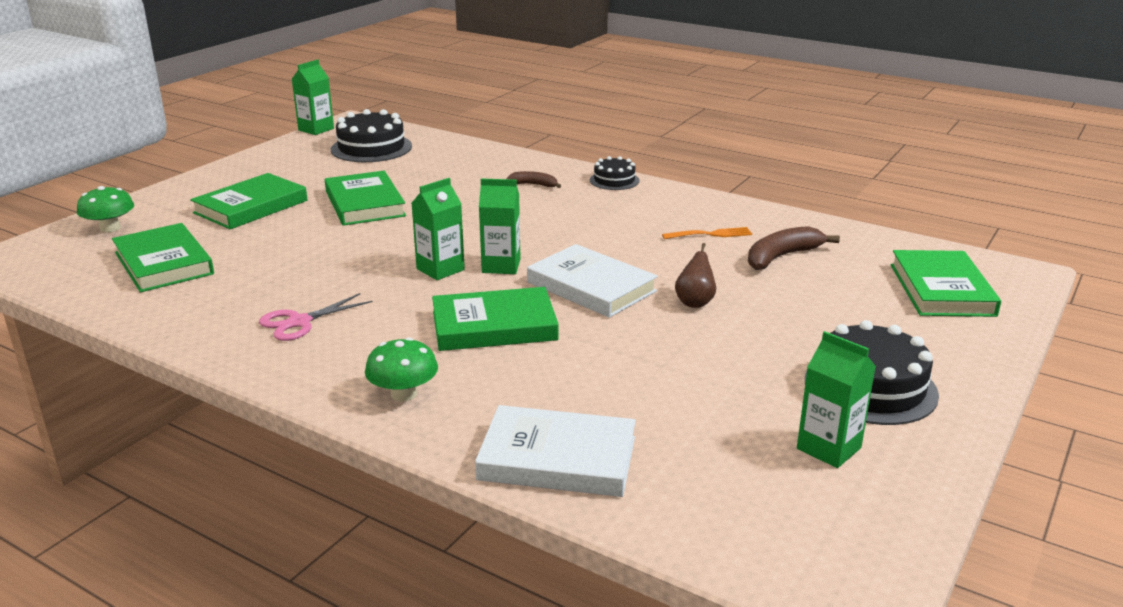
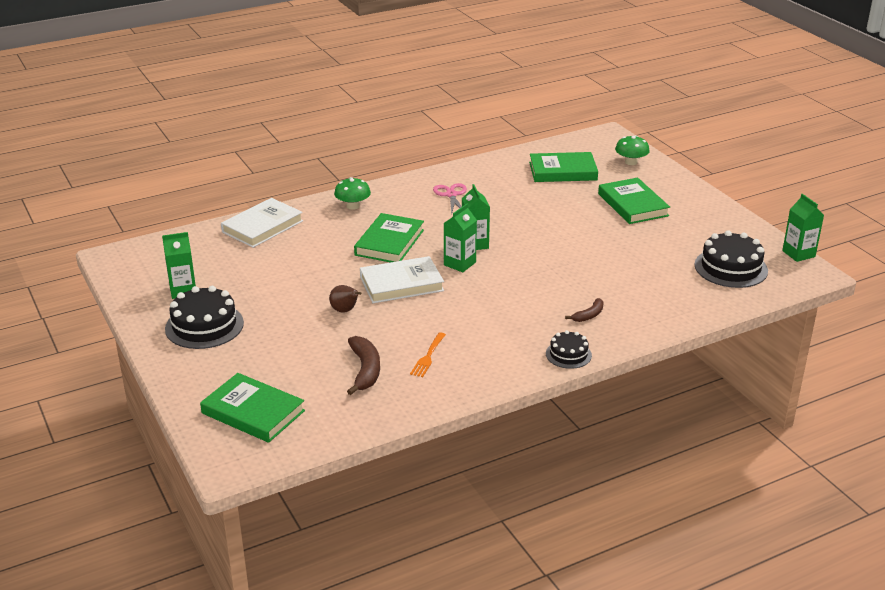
camera: 120 degrees right, 5 degrees up
green book [325,171,406,226] -> none

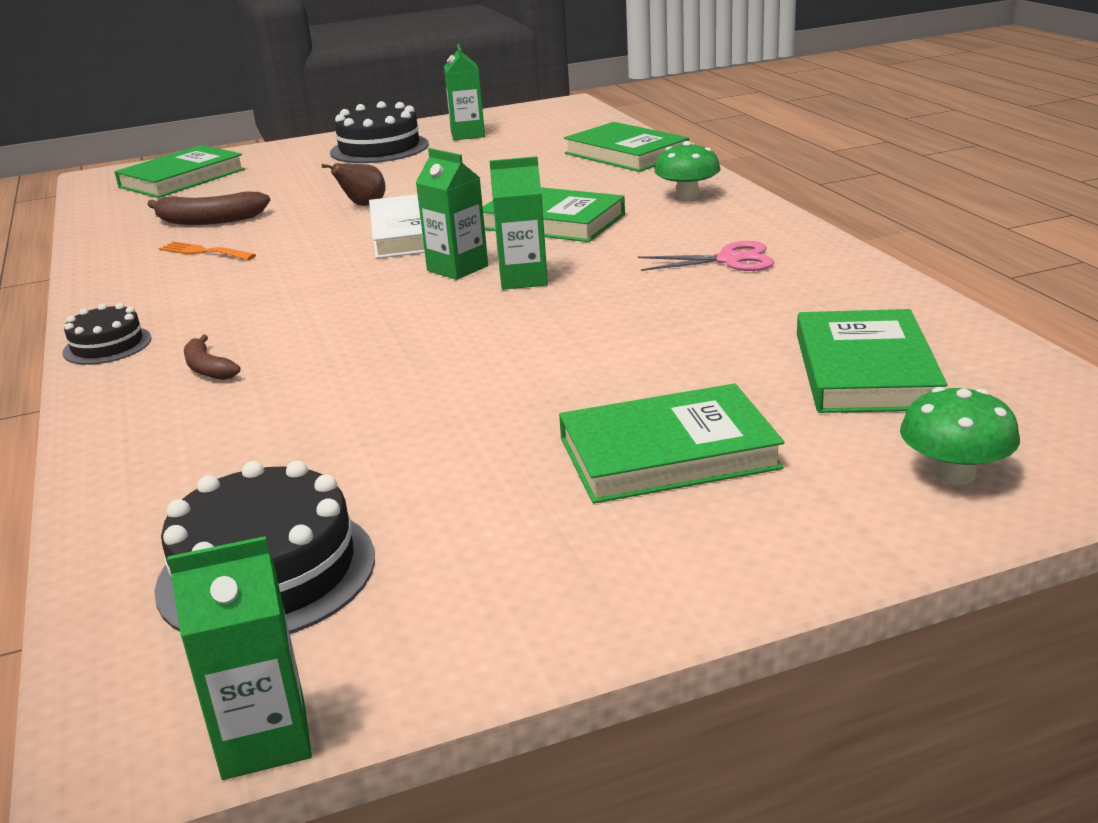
camera: 100 degrees right, 5 degrees down
white book [221,198,303,248] -> green book [564,122,689,172]

